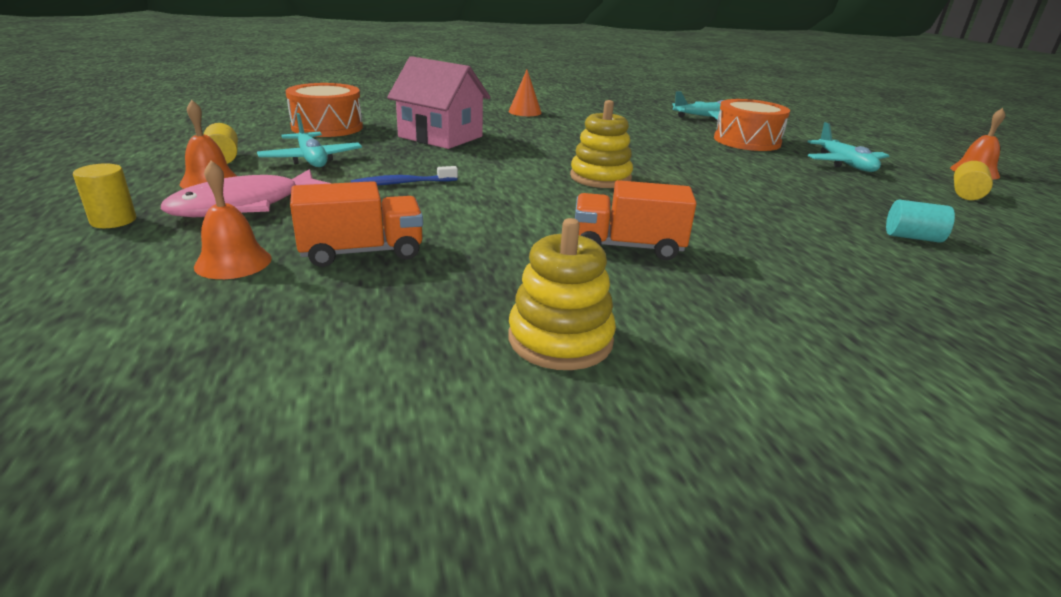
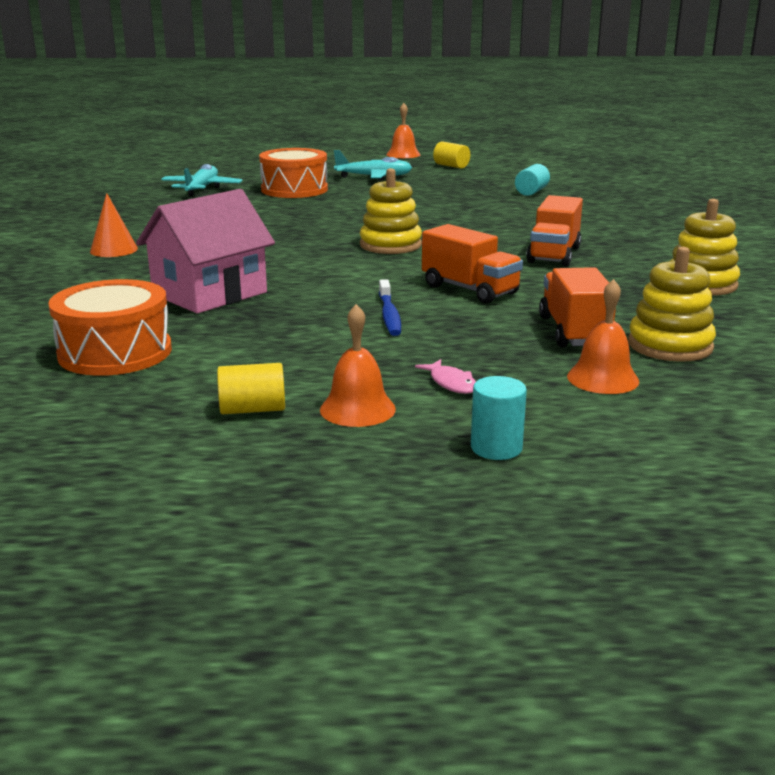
camera: 75 degrees left, 5 degrees down
yellow cylinder [73,163,136,228] -> turquoise cylinder [471,376,527,460]
pink fish [161,169,332,217] -> pink fish [415,359,476,394], size x0.42
turquoise plane [257,113,362,167] -> none
none -> orange truck [422,224,523,304]
none -> yellow stacking toy [628,247,716,362]

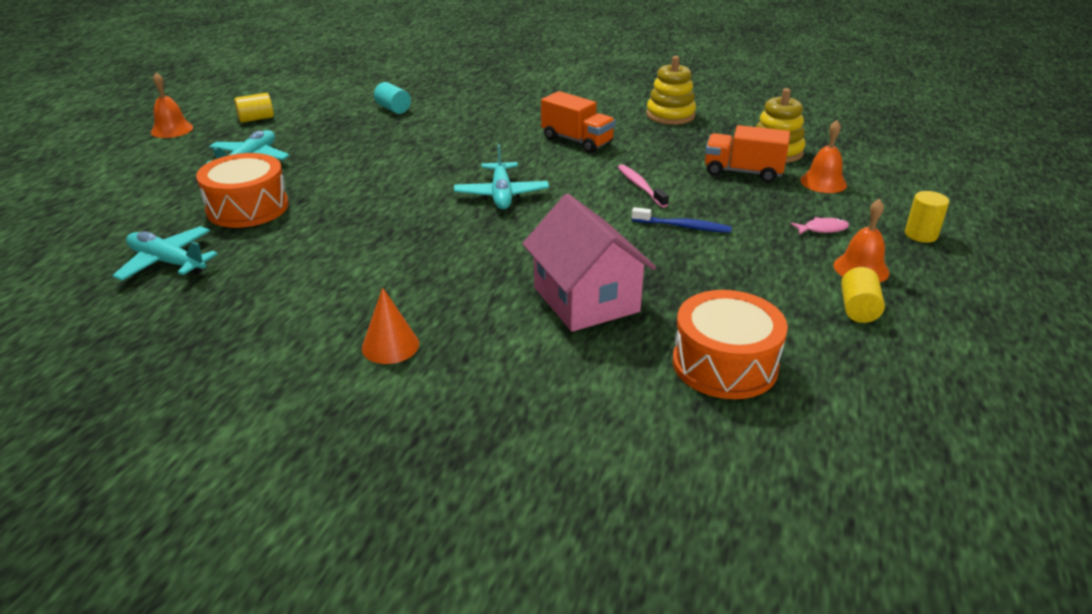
camera: 70 degrees left, 10 degrees up
yellow stacking toy [360,168,422,254] -> turquoise plane [454,144,549,209]
orange truck [422,224,523,304] -> pink toothbrush [618,164,669,208]
turquoise cylinder [471,376,527,460] -> yellow cylinder [905,191,949,243]

